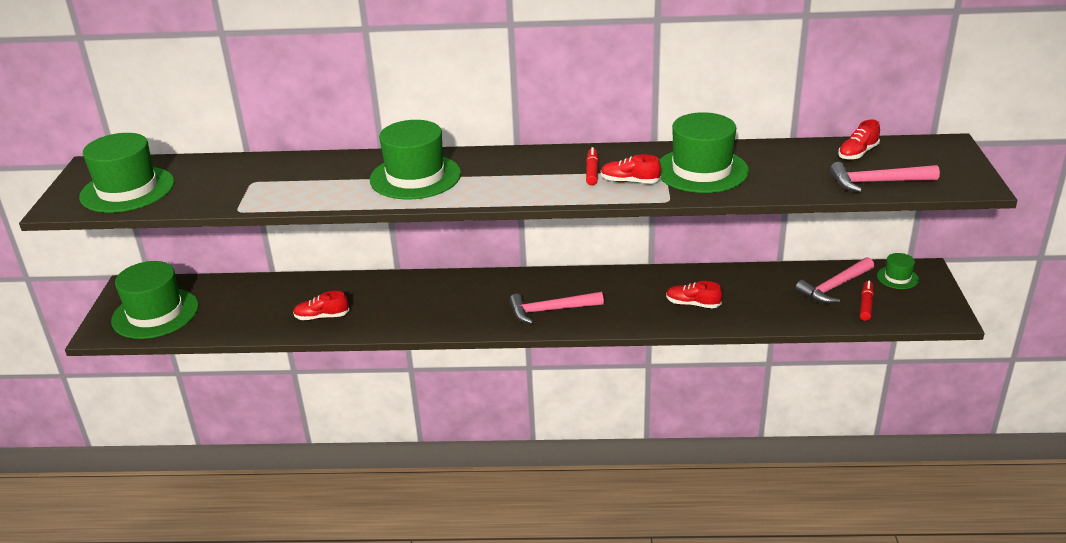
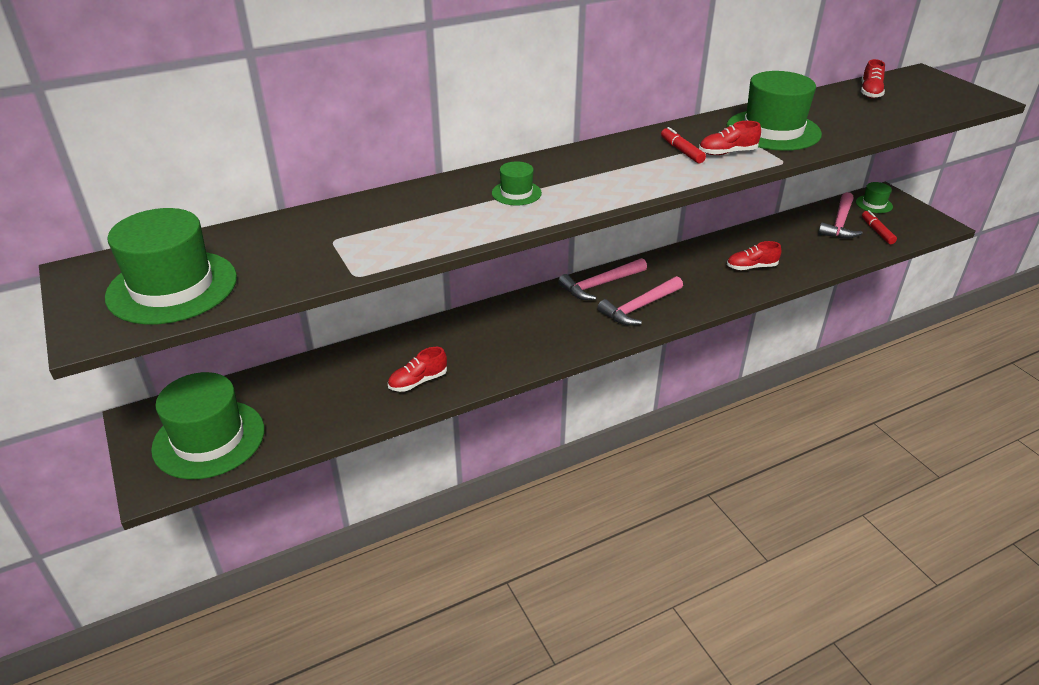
camera: 30 degrees left, 5 degrees up
green hat [370,120,461,199] -> green hat [492,161,542,206], size x0.47
pink hammer [830,162,940,192] -> pink hammer moved to [558,258,647,300]

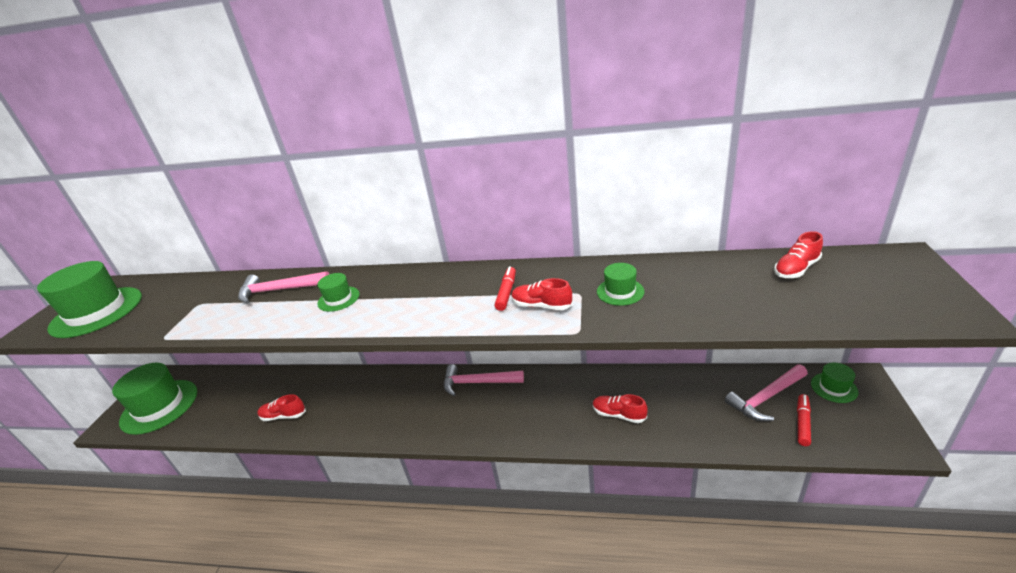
camera: 40 degrees right, 5 degrees down
pink hammer [598,276,683,326] -> pink hammer moved to [238,271,329,303]
green hat [727,71,822,151] -> green hat [597,263,645,306], size x0.47

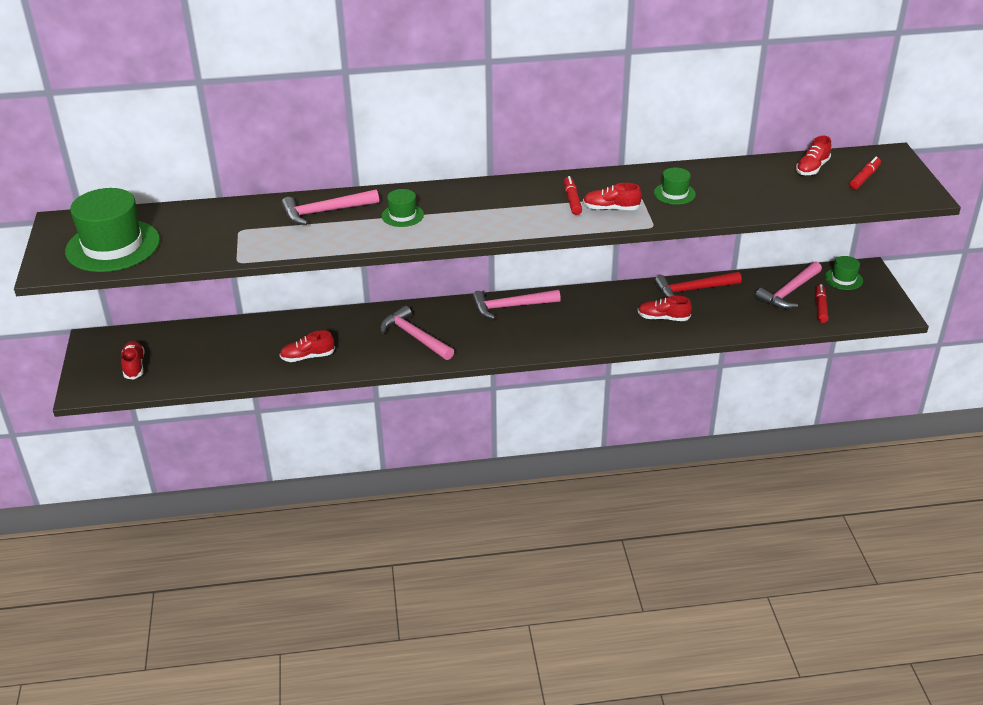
camera: 20 degrees left, 5 degrees up
green hat [112,363,197,435] -> red shoe [121,341,145,380]
none -> pink hammer [380,306,454,360]
none -> red hammer [654,272,742,298]
none -> red marker [849,157,881,190]

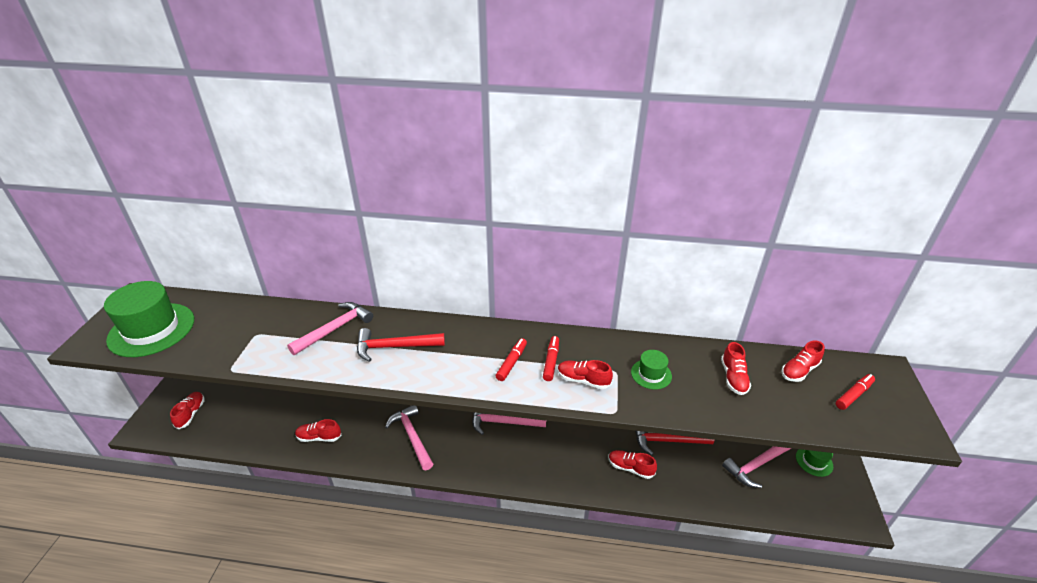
camera: 15 degrees right, 0 degrees up
pink hammer [281,189,379,225] -> pink hammer turned 135 degrees clockwise [287,302,373,355]
green hat [382,189,424,227] -> red hammer [357,328,445,362]
red marker [815,284,828,323] -> red marker moved to [496,338,527,381]
none -> red shoe [721,342,751,395]

